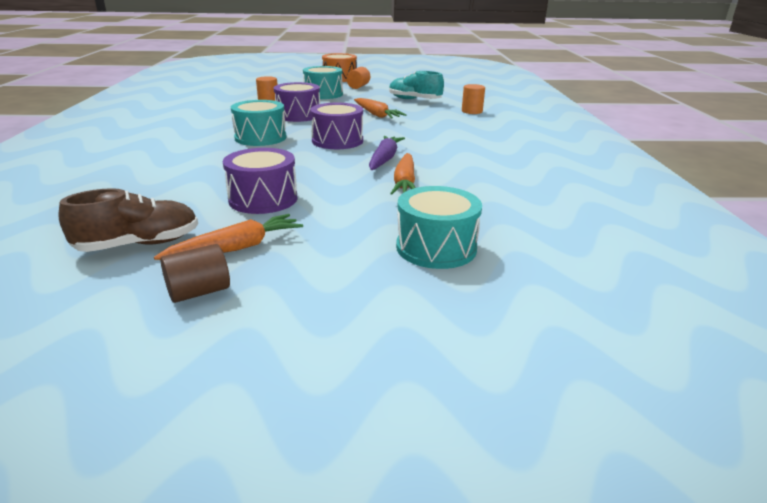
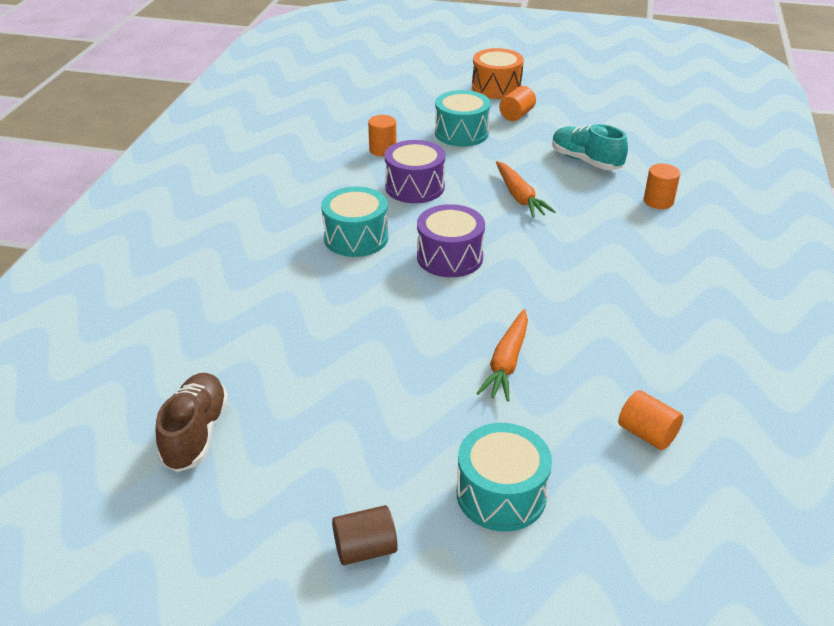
camera: 15 degrees right, 10 degrees up
brown shoe [58,188,198,252] -> brown shoe turned 75 degrees counterclockwise [156,373,229,472]
orange carrot [154,214,303,260] -> none
brown cylinder [160,244,230,303] -> brown cylinder moved to [332,505,398,565]
purple drum [223,148,297,214] -> none
purple carrot [369,136,405,170] -> none
none -> orange cylinder [618,390,684,450]

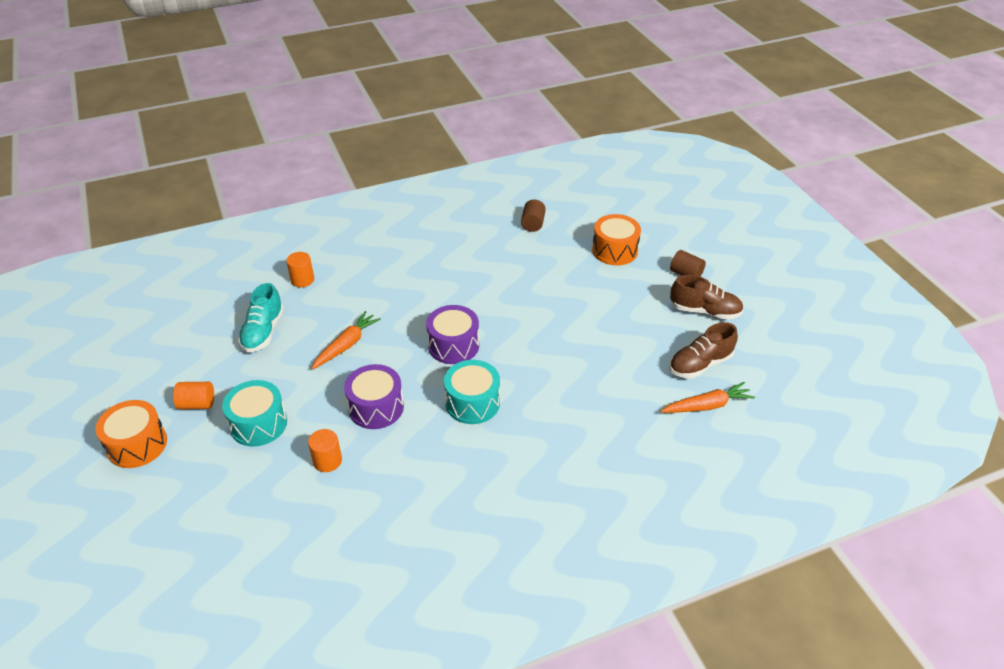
camera: 125 degrees left, 5 degrees up
turquoise drum [457,423,552,531] -> orange drum [592,214,641,265]
orange carrot [476,309,528,402] -> orange carrot moved to [660,382,755,413]
orange cylinder [618,390,684,450] -> brown cylinder [521,199,546,232]
none -> brown shoe [670,275,744,320]

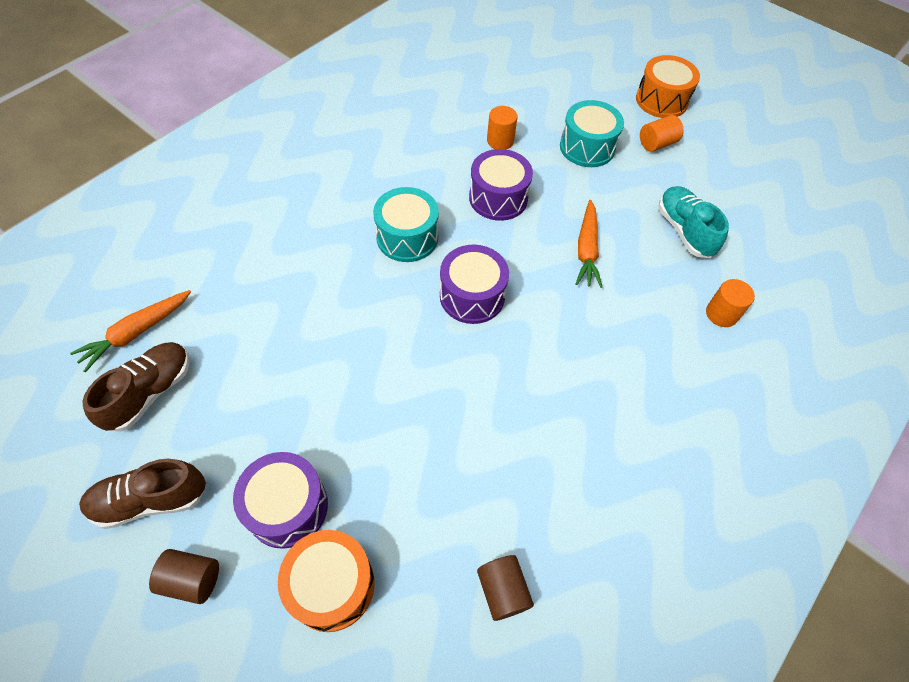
camera: 150 degrees right, 15 degrees up
none -> purple drum [233,452,328,549]

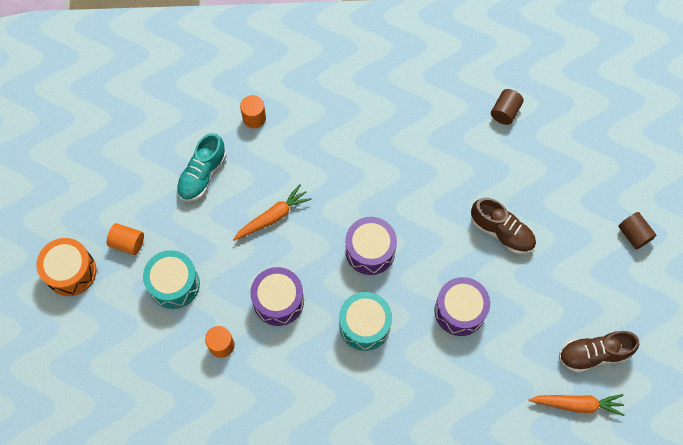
camera: 130 degrees left, 10 degrees up
brown shoe [79,459,206,529] -> brown shoe moved to [471,198,536,254]
purple drum [233,452,328,549] -> purple drum moved to [434,277,490,336]
orange drum [278,530,375,632] -> none

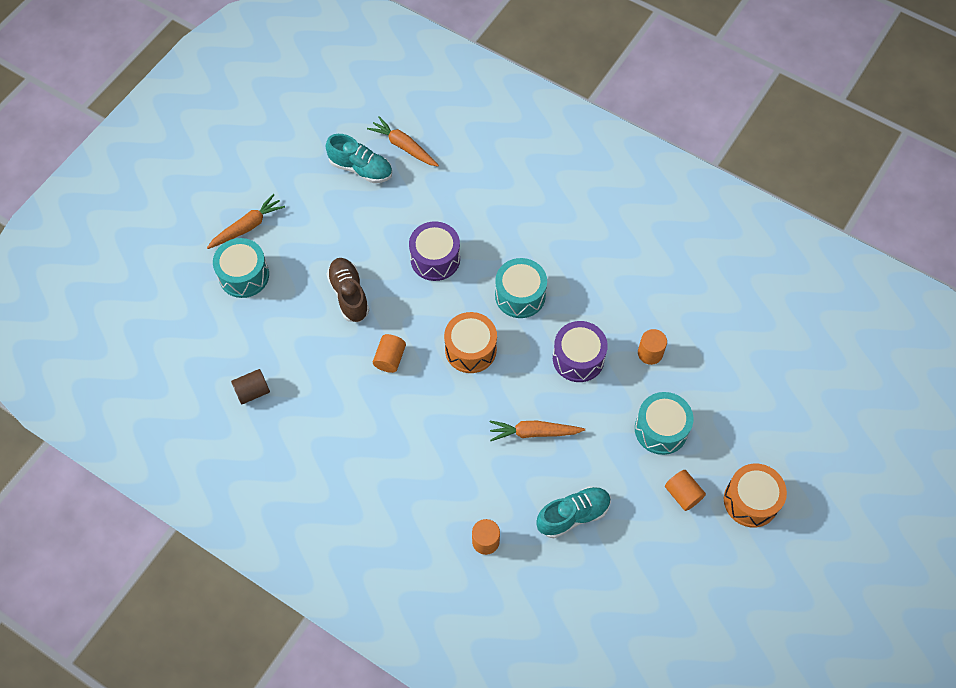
camera: 145 degrees left, 5 degrees down
purple drum [345,217,397,275] -> orange drum [444,312,497,373]
brown shoe [559,331,639,373] -> turquoise shoe [326,134,392,183]
brown cylinder [618,212,656,249] -> orange carrot [207,194,285,249]
none -> turquoise drum [213,238,269,298]
none -> orange cylinder [373,334,406,373]

